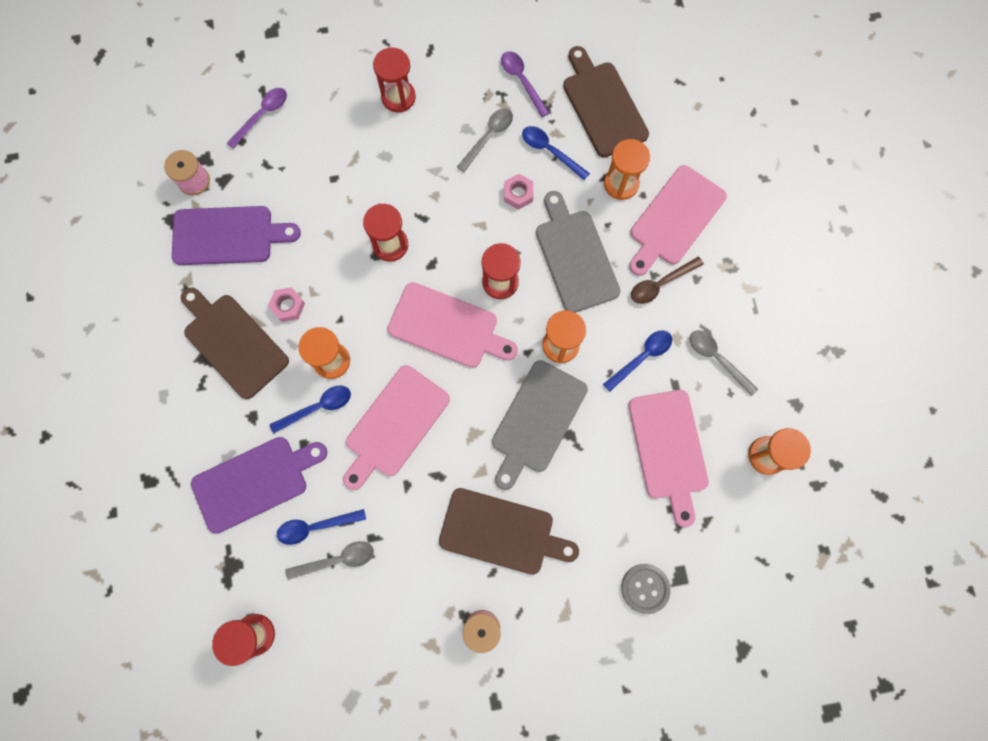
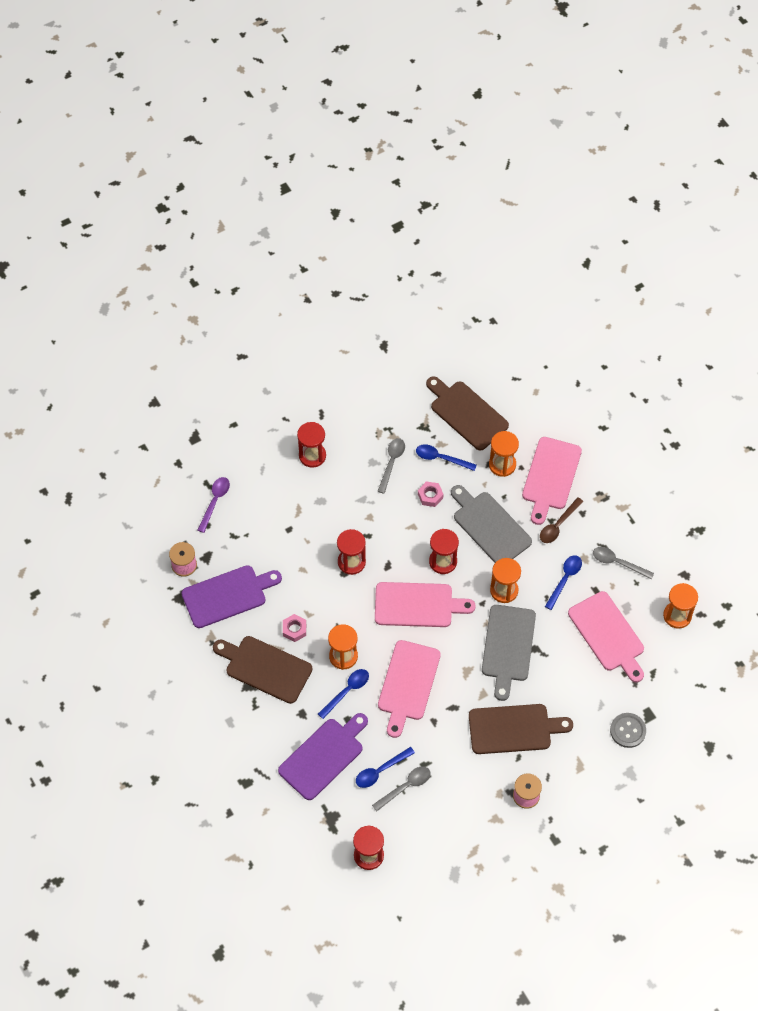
camera: 20 degrees left, 15 degrees down
purple spoon [501,51,549,117] -> none

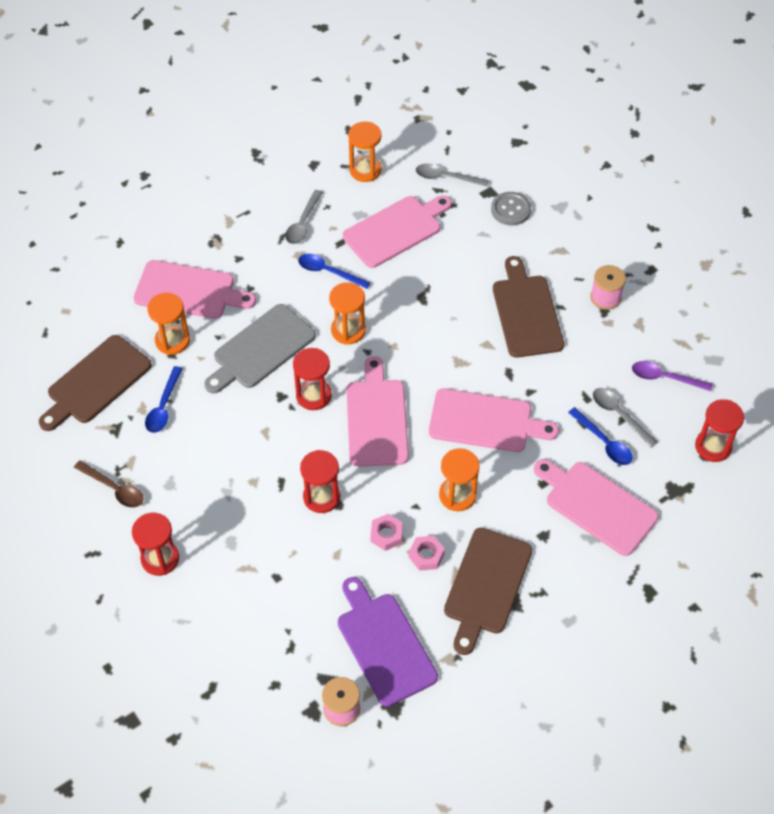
camera: 95 degrees left, 5 degrees down
purple spoon [198,477,230,533] -> purple spoon moved to [632,361,713,391]
purple cutting board [278,713,368,800] -> pink cutting board [534,459,659,556]
blue spoon [318,669,369,719] -> none
grey spoon [377,438,405,494] -> grey spoon moved to [416,163,489,187]
pink nut [418,481,444,507] -> pink nut moved to [371,514,403,551]
grey cutting board [482,605,536,701] -> none
brown spoon [540,497,584,543] -> brown spoon moved to [74,460,144,507]

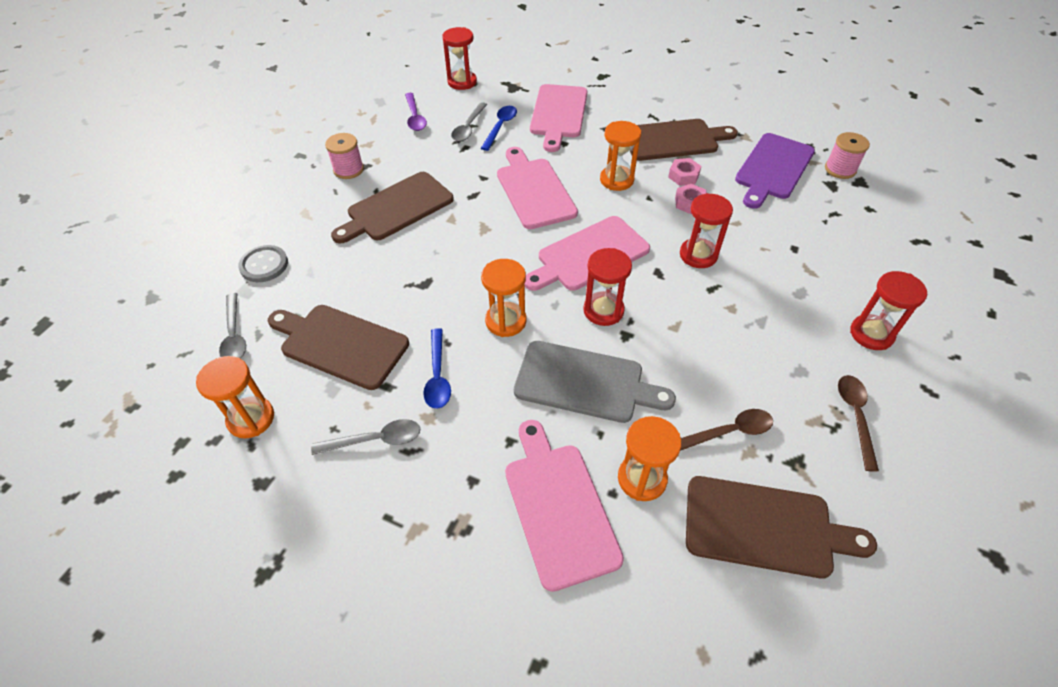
camera: 120 degrees left, 5 degrees down
blue spoon [145,366,183,433] -> brown spoon [680,409,773,451]
pink cutting board [343,195,452,268] -> brown cutting board [268,305,409,390]

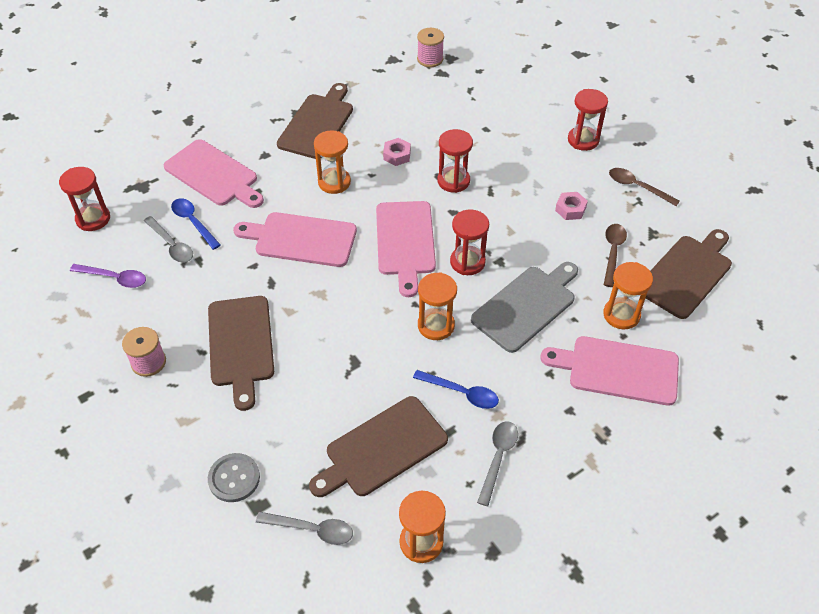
camera: 60 degrees left, 0 degrees up
pink nut [668,158,701,186] -> pink nut moved to [555,192,588,220]
purple cutting board [735,133,815,209] -> none

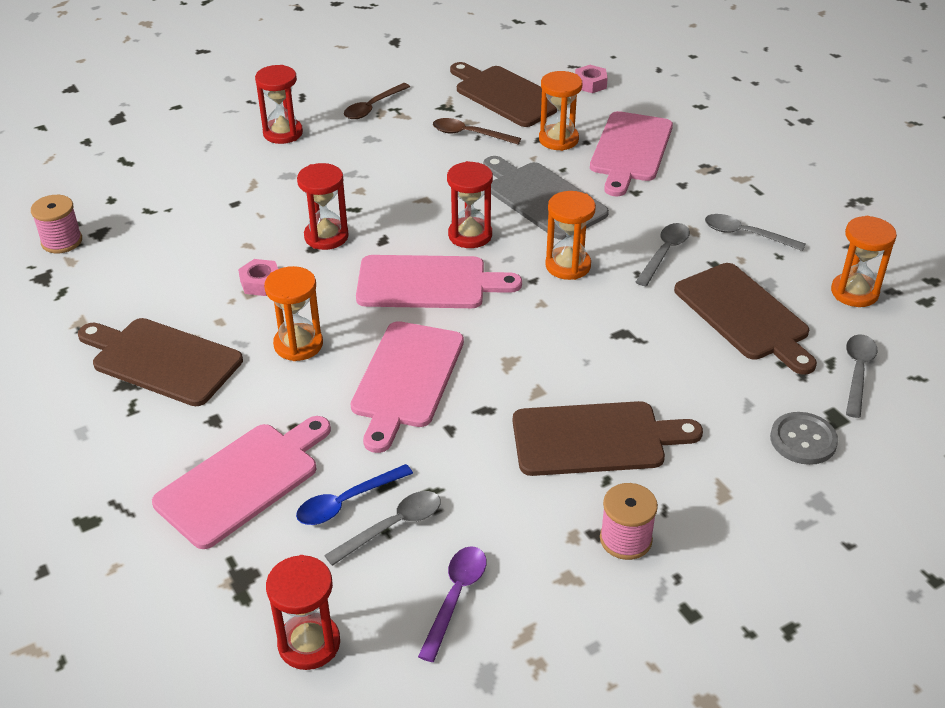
camera: 85 degrees left, 10 degrees down
blue spoon [413,370,499,409] -> grey spoon [636,223,690,286]
pink nut [555,192,588,220] -> pink nut moved to [575,65,608,93]

